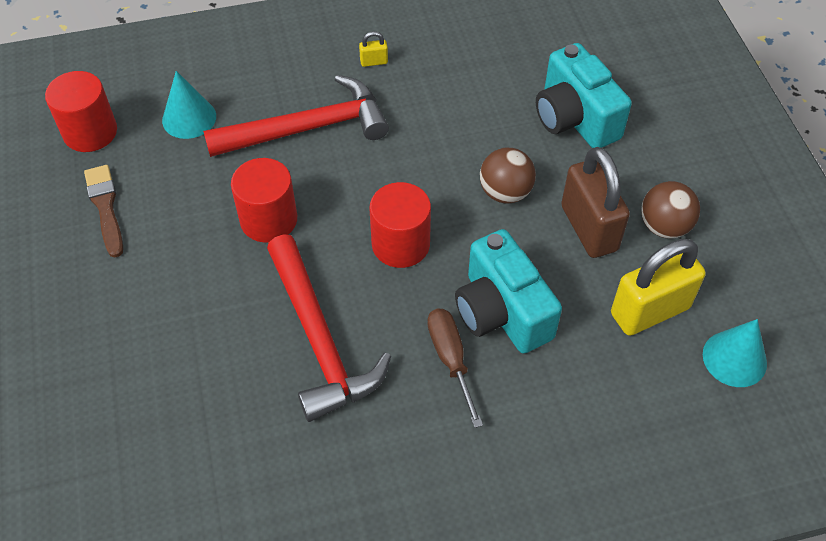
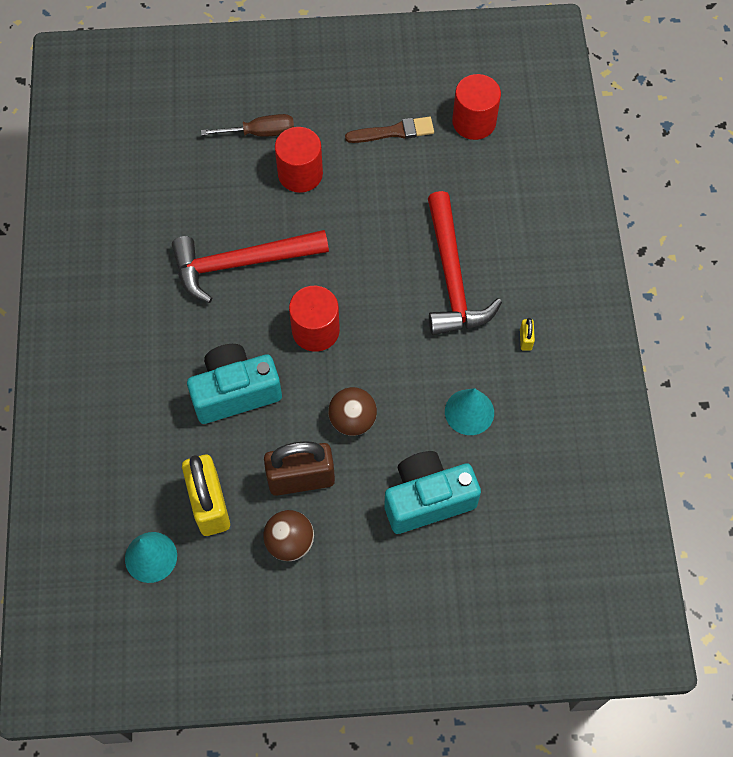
camera: 100 degrees right, 10 degrees up
turquoise cone [162,71,216,139] -> turquoise cone moved to [445,388,494,435]
red cylinder [231,158,297,243] -> red cylinder moved to [275,127,323,193]
brown screwdriver [427,308,483,428] -> brown screwdriver moved to [201,114,294,137]

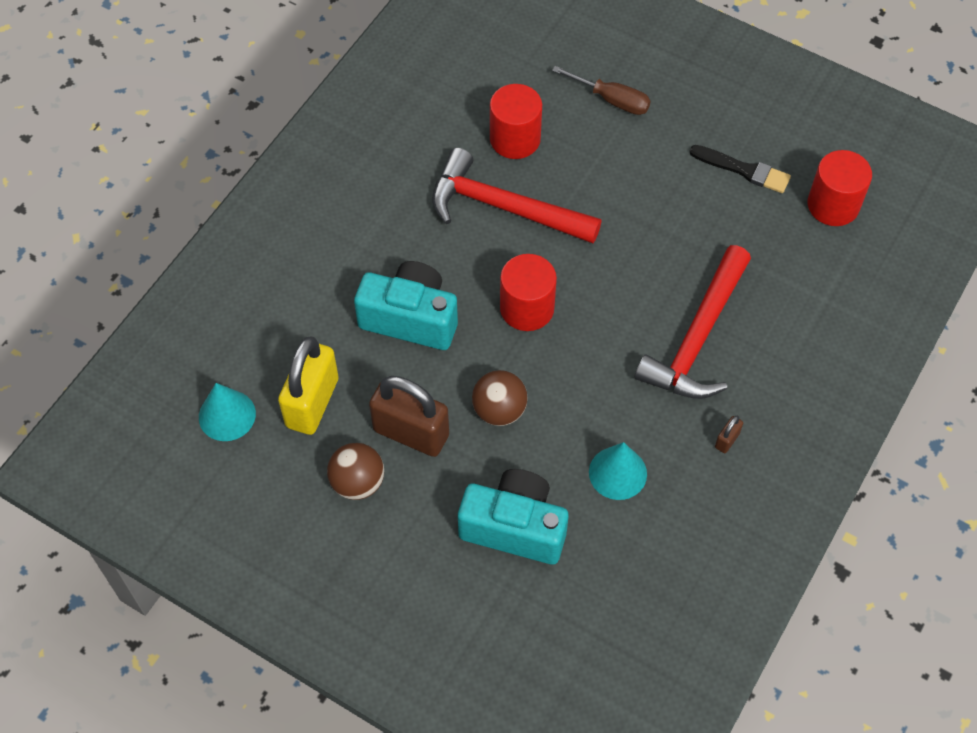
camera: 35 degrees right, 5 degrees down
red cylinder [275,127,323,193] -> red cylinder moved to [490,84,542,159]
brown brush [345,117,434,143] -> black brush [689,145,791,193]
yellow padlock [520,318,535,351] -> brown padlock [715,416,743,453]

